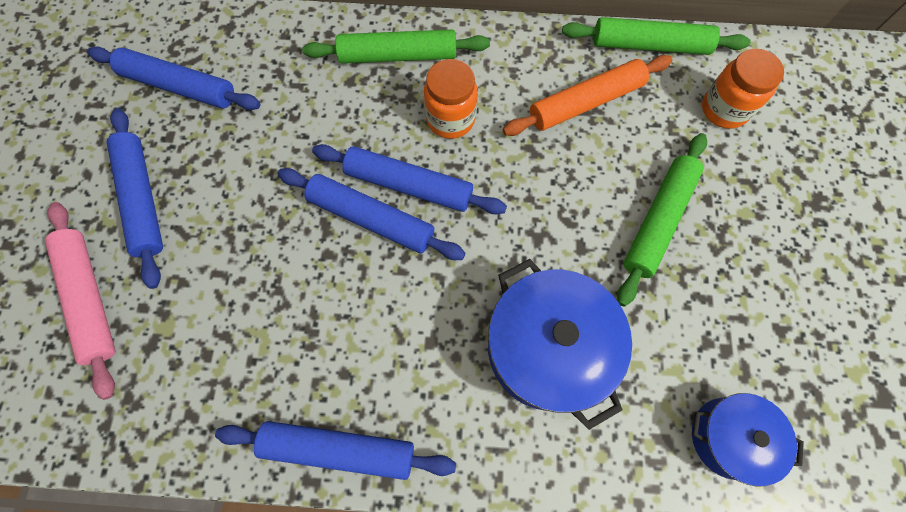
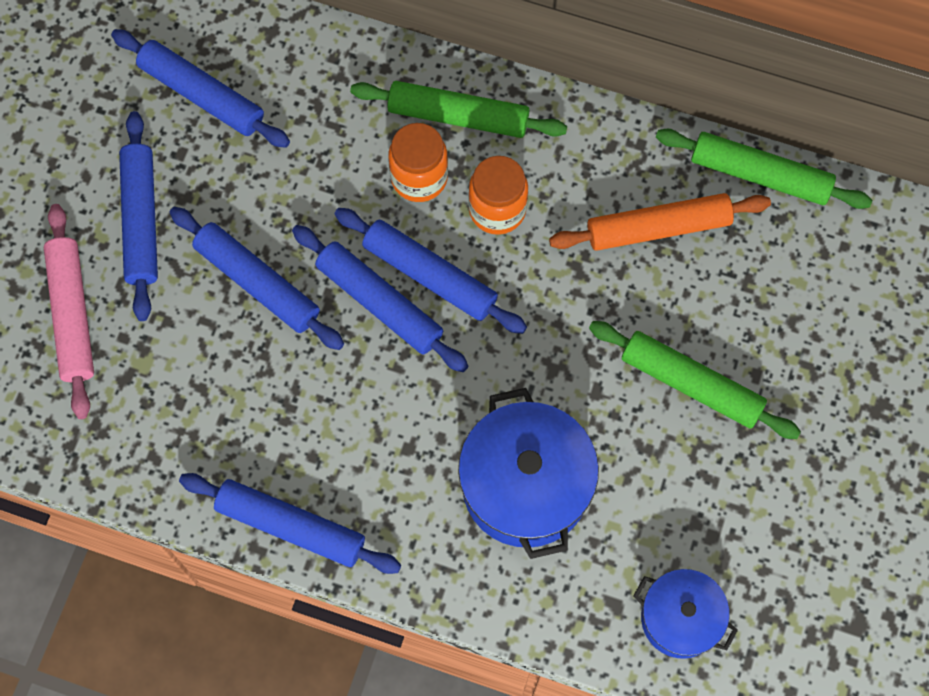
camera: 15 degrees right, 0 degrees up
green rolling pin [617,133,707,307] -> green rolling pin turned 75 degrees clockwise [589,321,801,439]
orange jar [702,49,784,129] -> orange jar moved to [388,123,448,202]
none -> blue rolling pin [169,207,344,350]

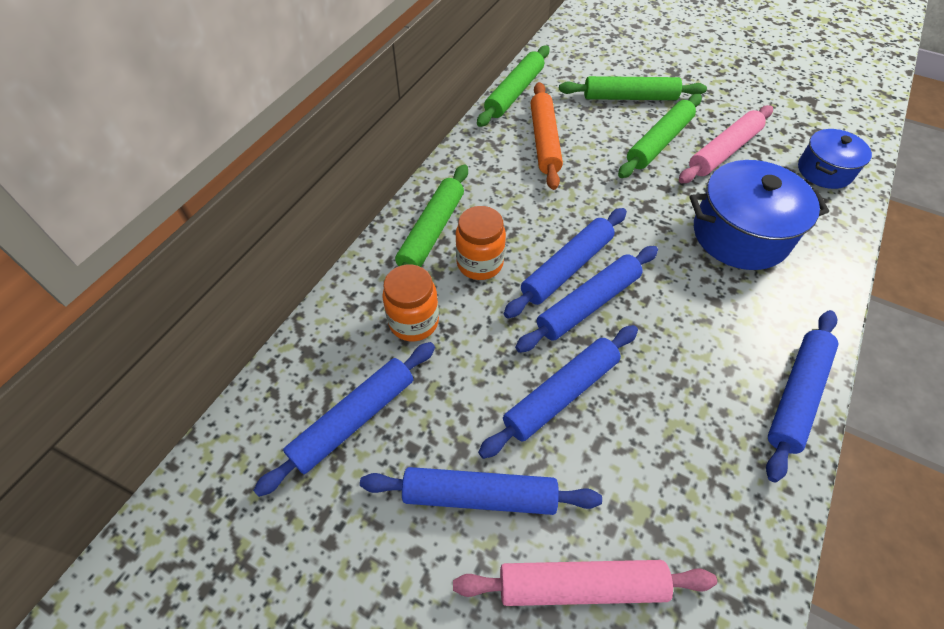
camera: 80 degrees left, 15 degrees down
orange jar [468,156,528,235] -> orange jar moved to [382,265,439,341]
none -> green rolling pin [559,76,707,100]
none -> pink rolling pin [679,105,773,183]

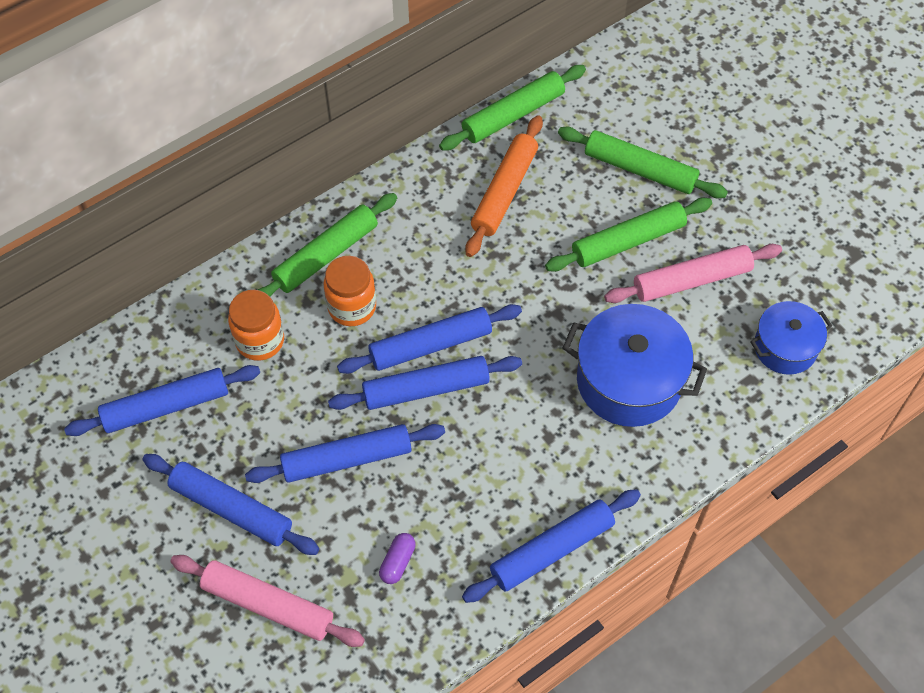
camera: 25 degrees right, 5 degrees up
none -> purple capsule [379,533,416,584]

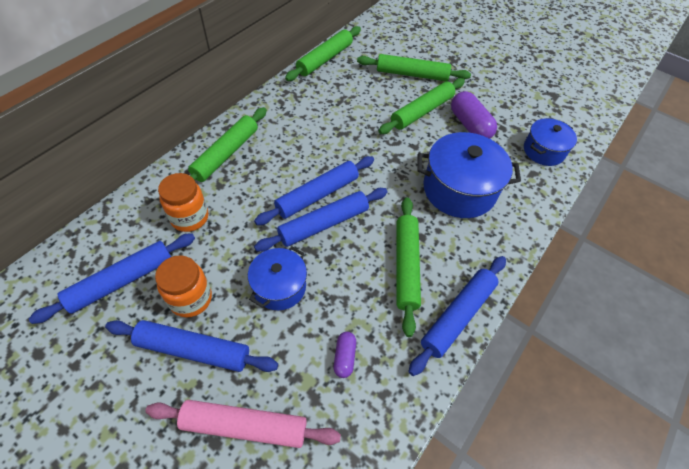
camera: 20 degrees left, 5 degrees down
blue rolling pin [245,424,445,483] -> blue pot [248,246,307,310]
orange jar [324,256,376,326] -> orange jar moved to [155,255,212,317]
orange rolling pin [465,115,543,257] -> none
pink rolling pin [604,244,782,303] -> purple capsule [451,91,497,139]
none -> green rolling pin [396,197,421,337]

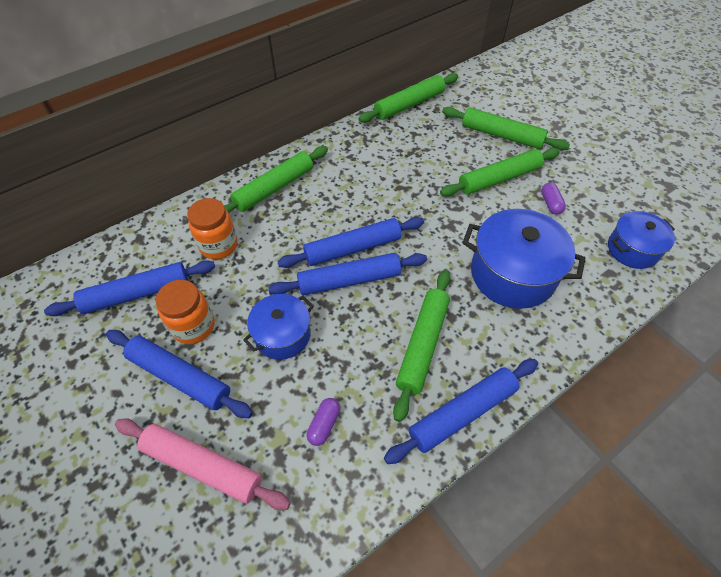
camera: 20 degrees right, 0 degrees up
purple capsule [451,91,497,139] -> purple capsule [541,183,566,214], size x0.53

